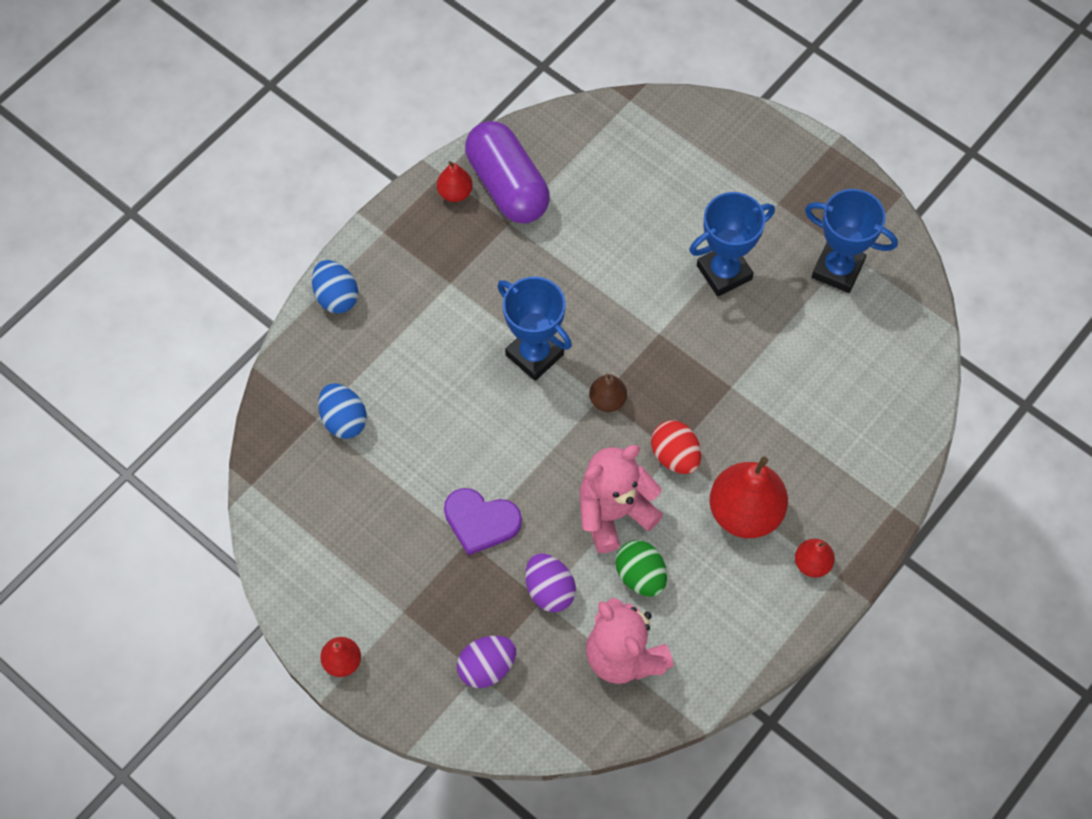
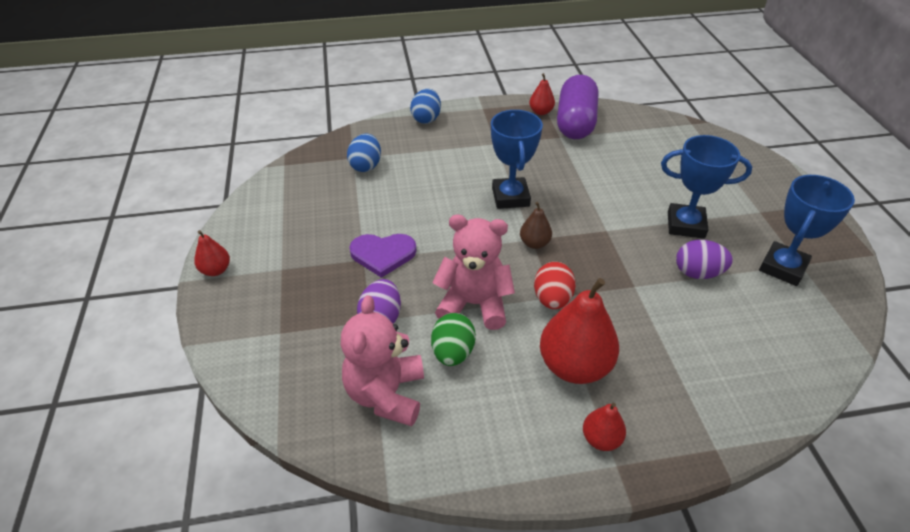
camera: 40 degrees right, 20 degrees down
purple heart [444,488,522,556] -> purple heart turned 60 degrees counterclockwise [349,234,416,278]
purple egg [457,636,516,688] -> purple egg moved to [676,240,733,279]
blue trophy [805,189,898,293] -> blue trophy turned 60 degrees clockwise [759,175,855,286]

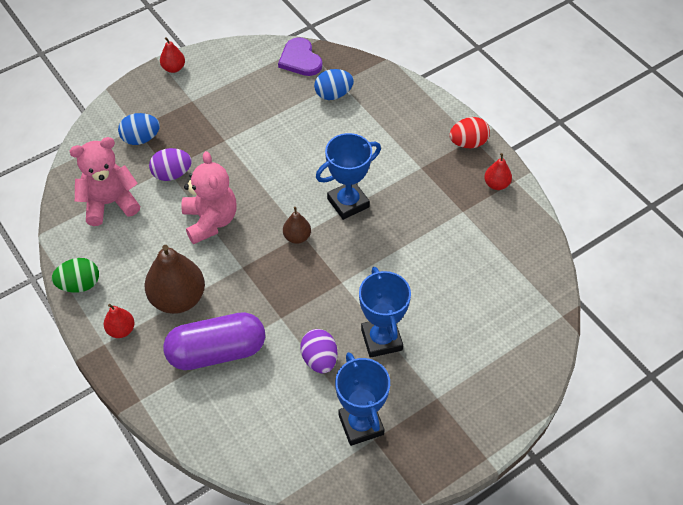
camera: 65 degrees right, 10 degrees up
purple heart [349,234,416,278] -> purple heart moved to [278,37,322,76]
blue egg [410,89,441,124] -> blue egg moved to [118,113,160,145]
green egg [431,313,476,366] -> green egg moved to [52,258,99,293]
red egg [534,262,576,309] -> red egg moved to [449,117,490,148]
red pear [540,278,619,384] -> brown pear [144,245,205,314]
purple capsule [557,75,598,139] -> purple capsule moved to [163,312,265,370]
blue trophy [759,175,855,286] -> blue trophy turned 60 degrees clockwise [335,352,390,446]

